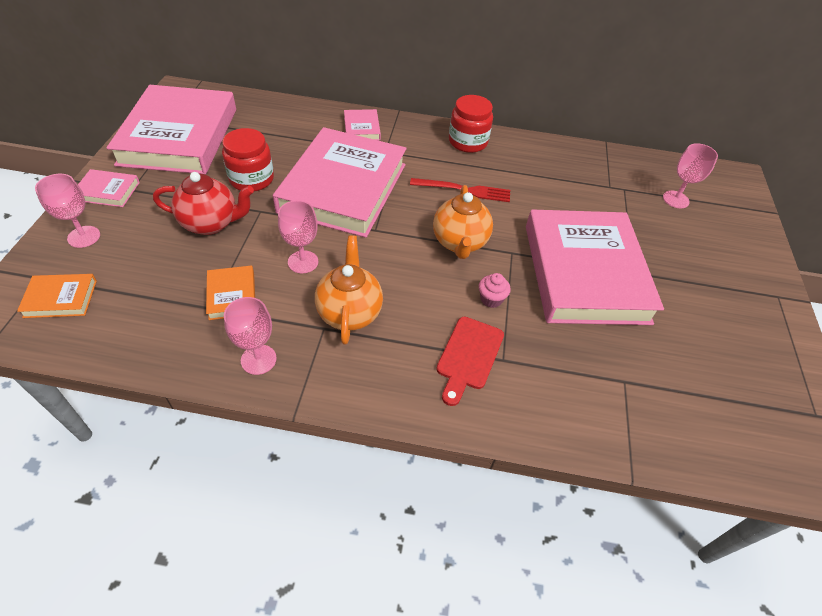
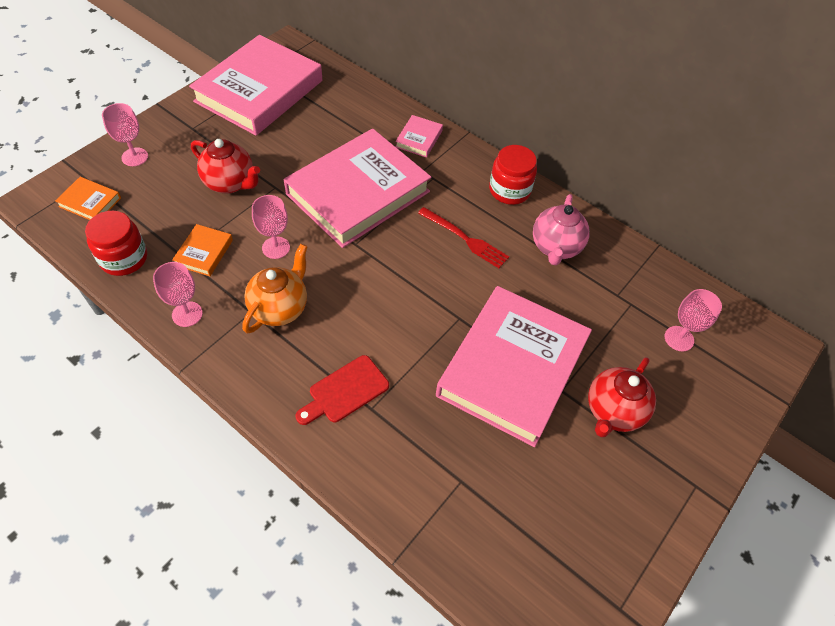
camera: 30 degrees right, 5 degrees up
pink book [78,169,140,207] -> none
red jar [222,128,274,192] -> red jar moved to [85,211,147,276]
orange teapot [433,185,493,259] -> none
pink cupcake [479,273,511,308] -> none
none -> pink teapot [533,194,590,265]
none -> red teapot [588,357,656,437]

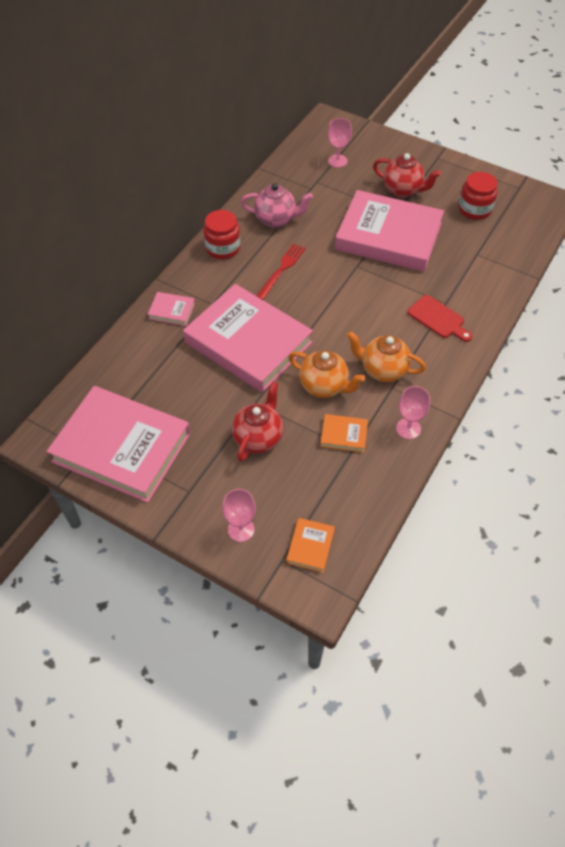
camera: 95 degrees left, 0 degrees up
red jar [85,211,147,276] -> red jar moved to [458,172,498,220]
pink goblet [252,195,290,259] -> orange teapot [289,350,365,398]

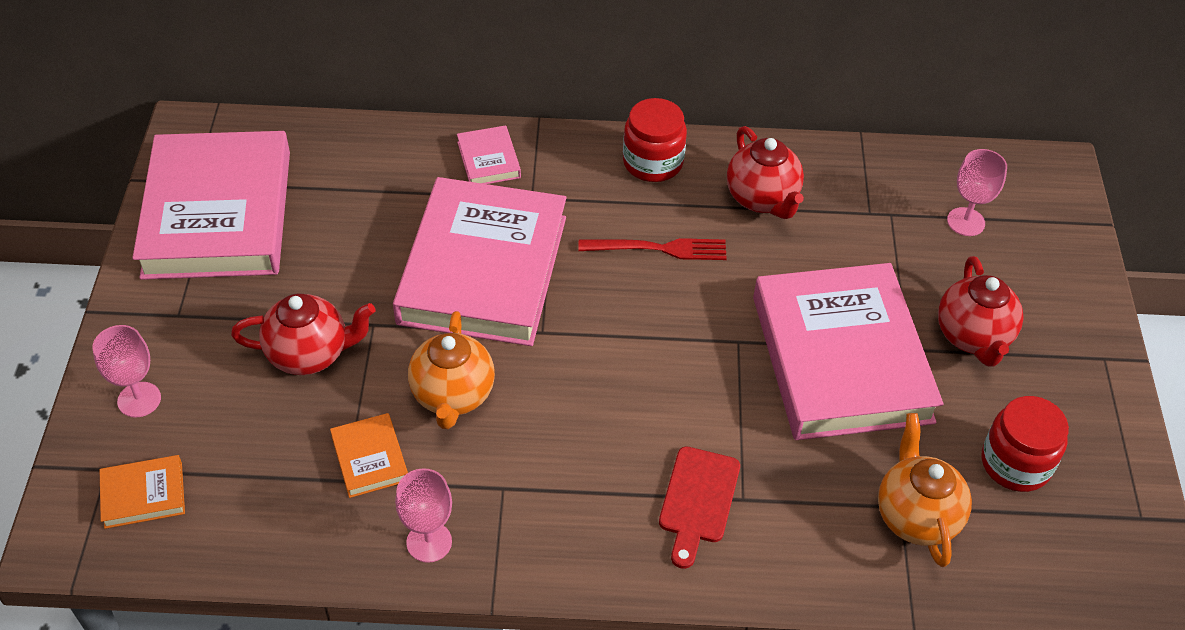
camera: 60 degrees right, 5 degrees down
pink teapot [241,183,313,228] -> red teapot [727,126,804,219]
orange teapot [347,331,426,382] -> orange teapot moved to [878,413,972,567]

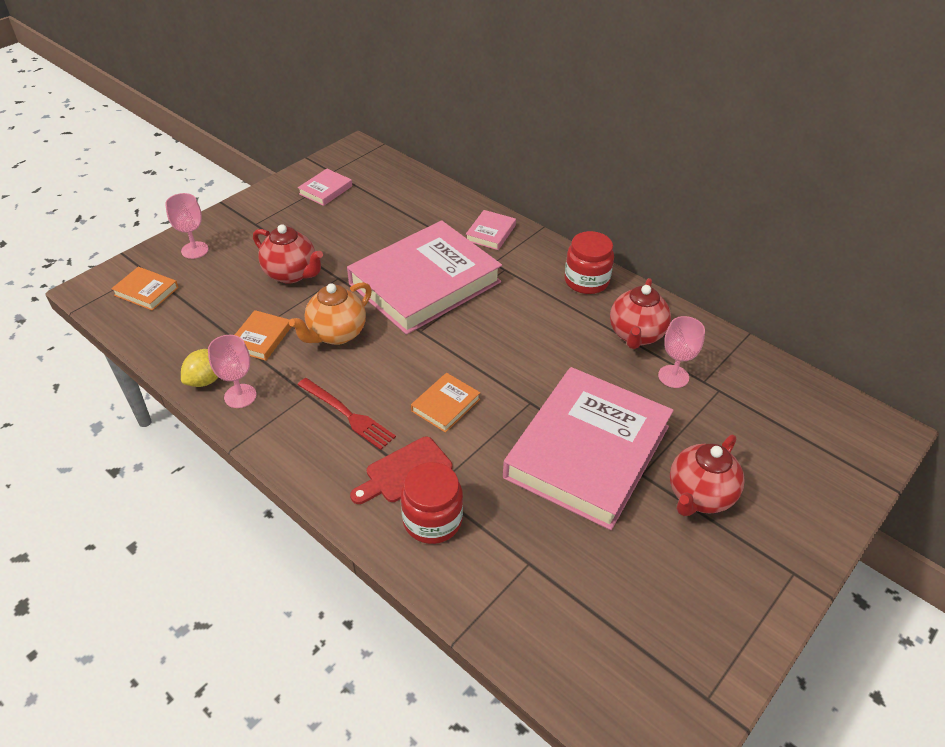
camera: 40 degrees right, 5 degrees down
pink book [132,131,290,280] -> pink book [298,169,352,206], size x0.40
red fork [579,238,727,260] -> red fork moved to [298,378,396,450]
orange teapot [878,413,972,567] -> none
pink goblet [947,149,1007,236] -> pink goblet moved to [658,316,705,388]
red jar [982,396,1069,492] -> red jar moved to [401,462,463,544]
none -> yellow lemon [181,349,218,387]
none -> orange book [411,373,480,433]

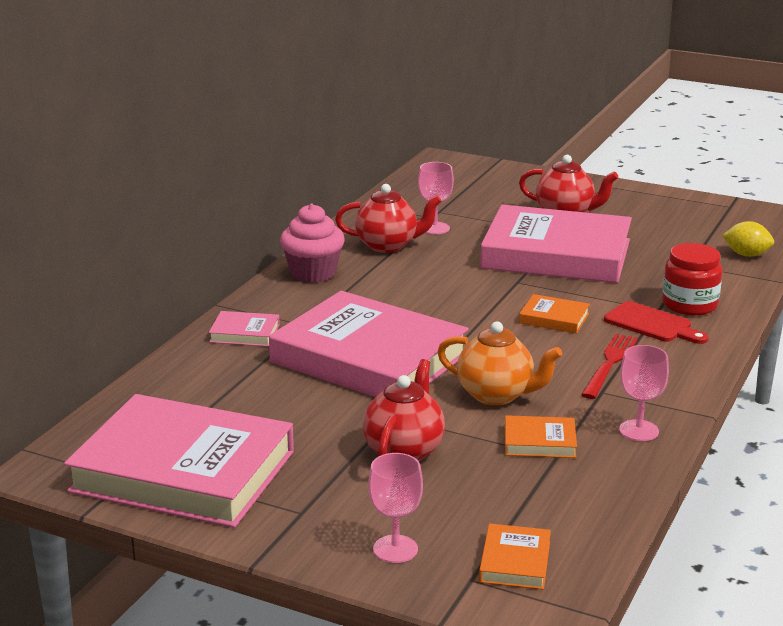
camera: 105 degrees left, 20 degrees down
yellow lemon [181,349,218,387] -> yellow lemon moved to [722,221,774,257]
pink book [298,169,352,206] -> pink book [64,394,294,528], size x2.49
red jar [565,231,614,294] -> pink cupcake [280,204,345,283]

